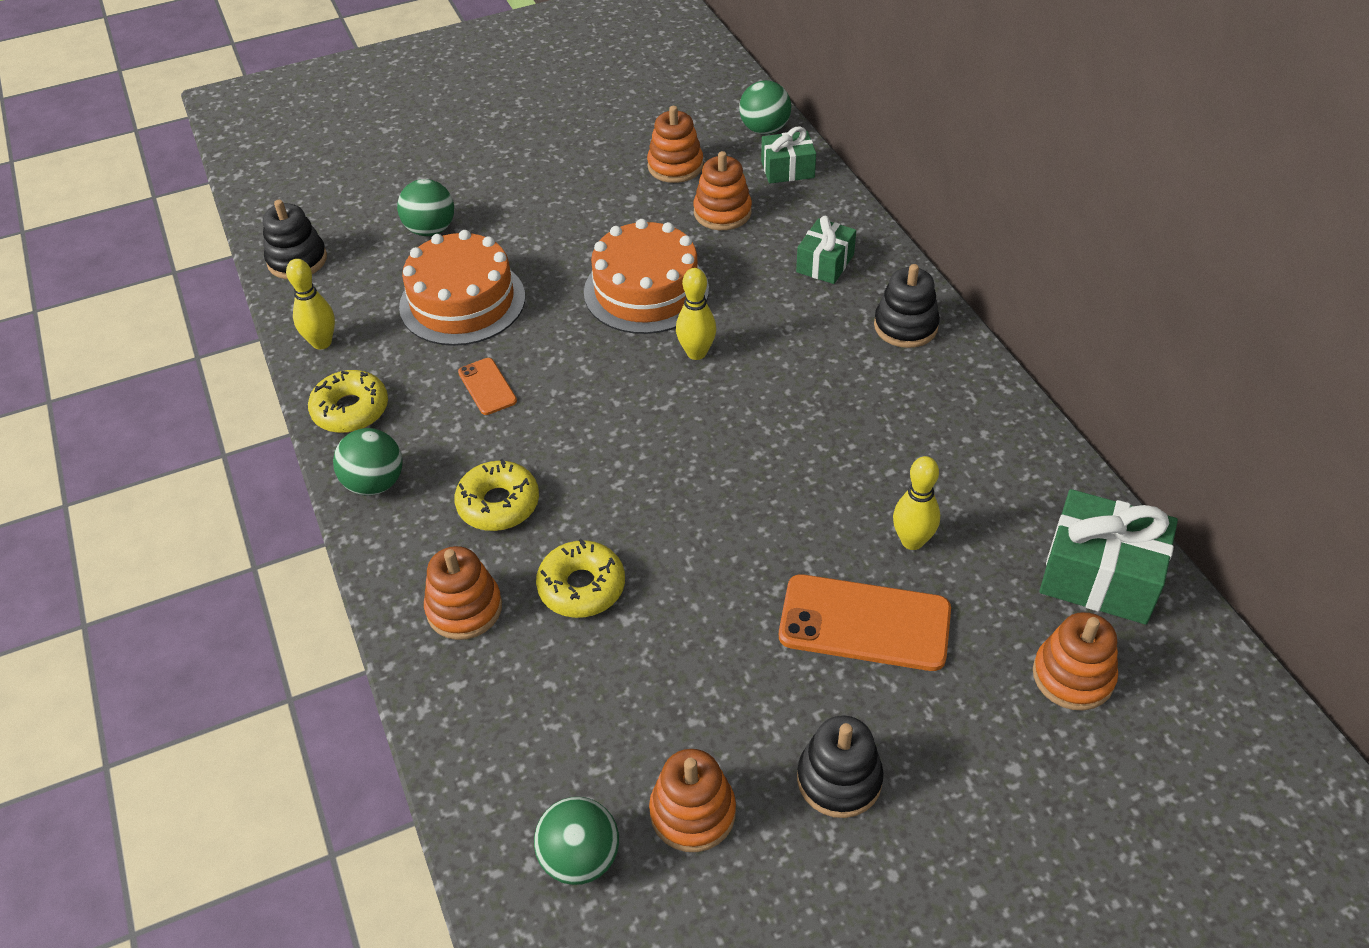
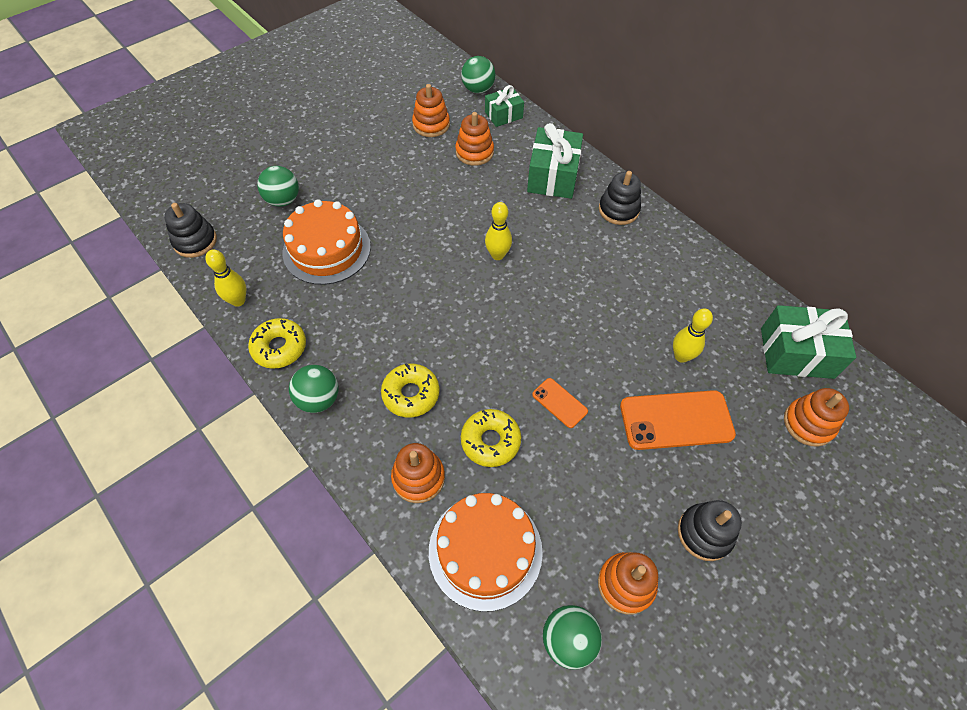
camera: 20 degrees left, 10 degrees up
orange phone [458,358,517,415] -> orange phone moved to [532,378,588,428]
orange cake [584,219,709,334] -> orange cake moved to [429,493,543,612]
green gift [796,216,856,284] -> green gift [527,123,583,199], size x1.67

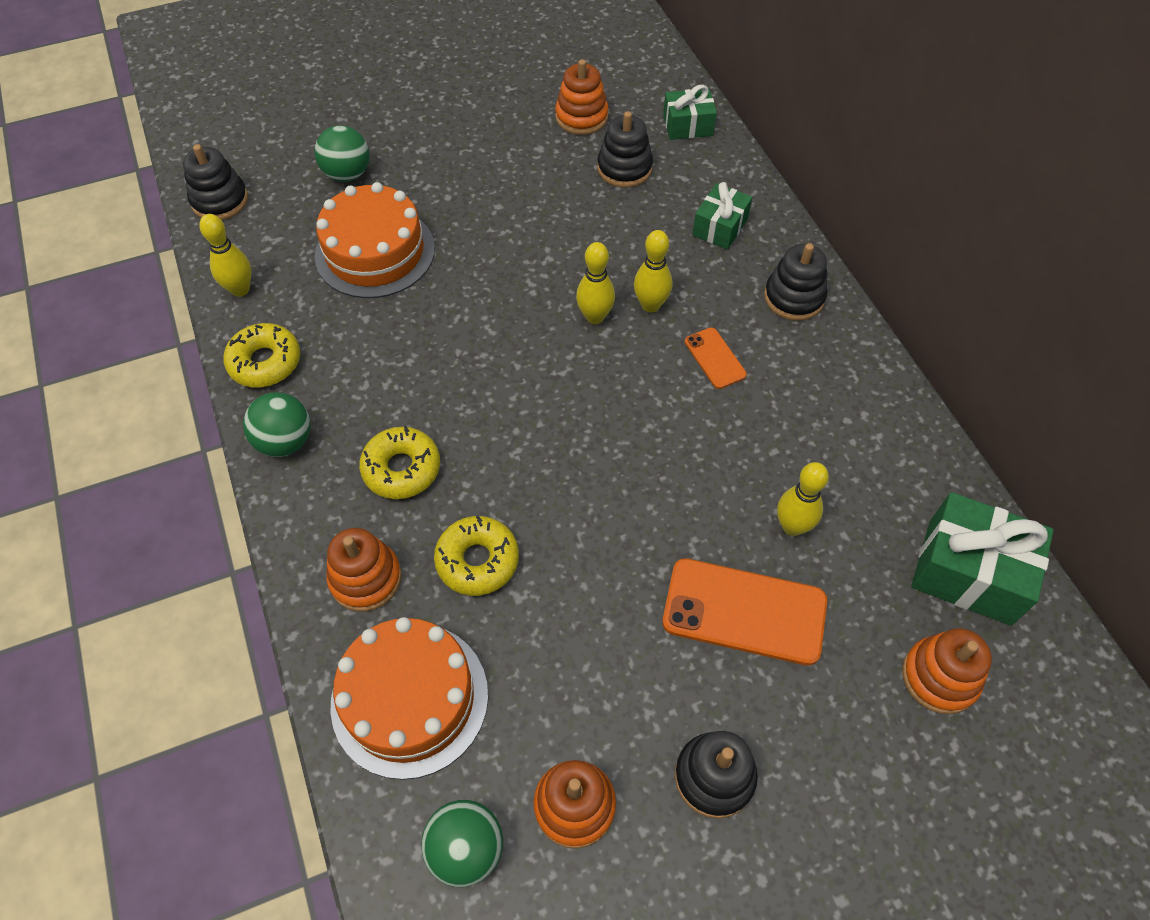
camera: 20 degrees right, 0 degrees up
orange stacking toy [455,112,494,166] -> black stacking toy [597,111,653,188]
green ball [461,56,495,93] -> none
green gift [527,123,583,199] -> green gift [692,182,752,250], size x0.60
orange phone [532,378,588,428] -> orange phone moved to [685,328,747,389]
none -> yellow bowling pin [634,230,672,312]

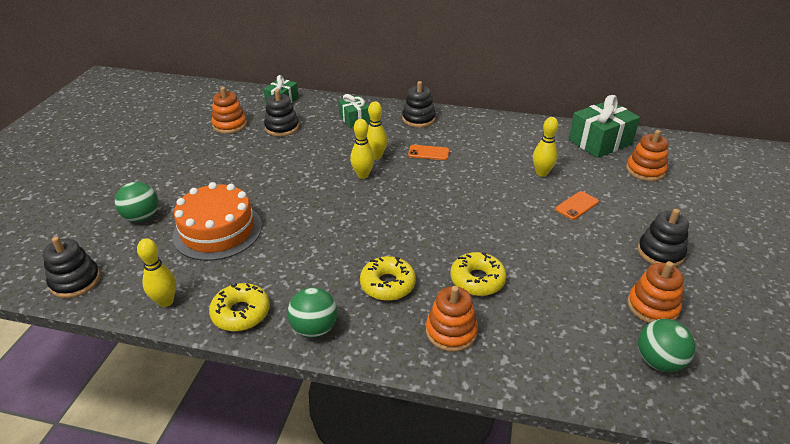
camera: 55 degrees left, 20 degrees down
orange cake [330,617,488,780] -> none
orange phone [662,558,827,666] -> orange phone [555,191,599,220], size x0.52

